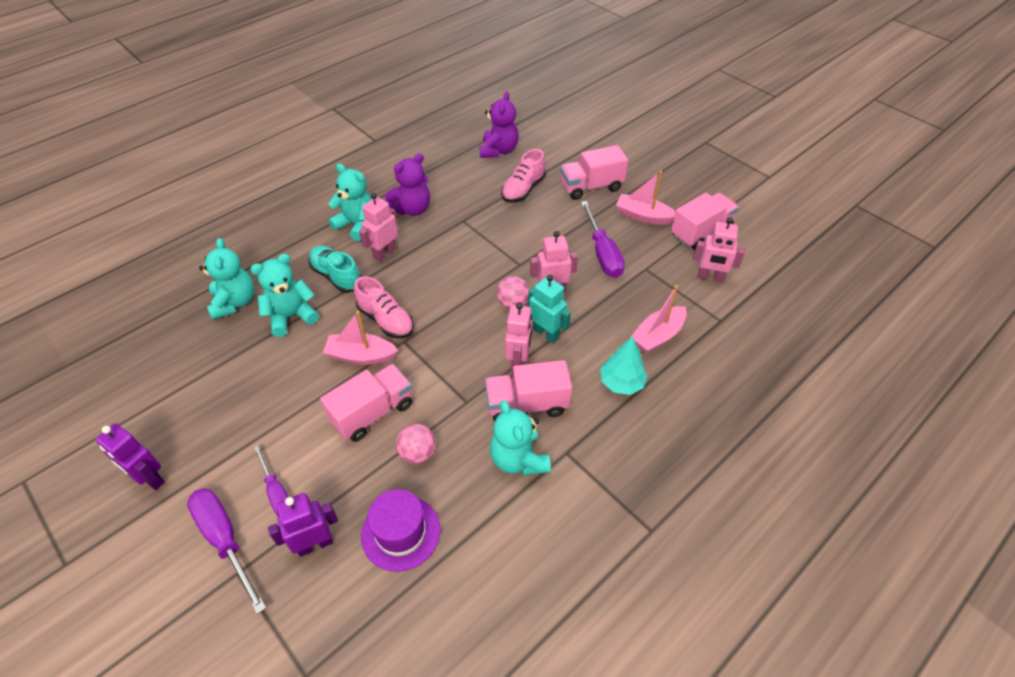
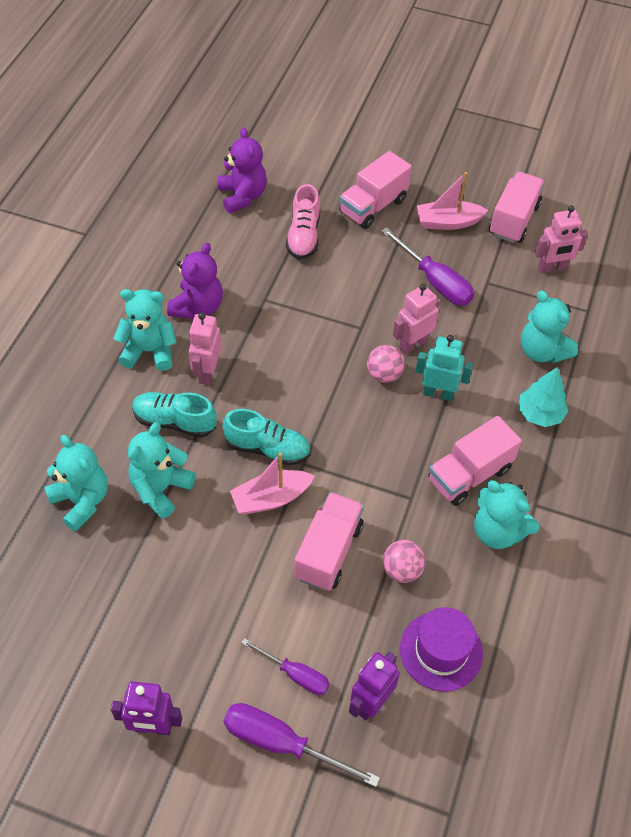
camera: 30 degrees left, 5 degrees up
pink shoe [354,276,414,338] -> turquoise shoe [222,409,311,465]
pink robot [505,303,532,371] -> none
pink boat [631,285,687,353] -> turquoise teddy bear [521,290,578,363]

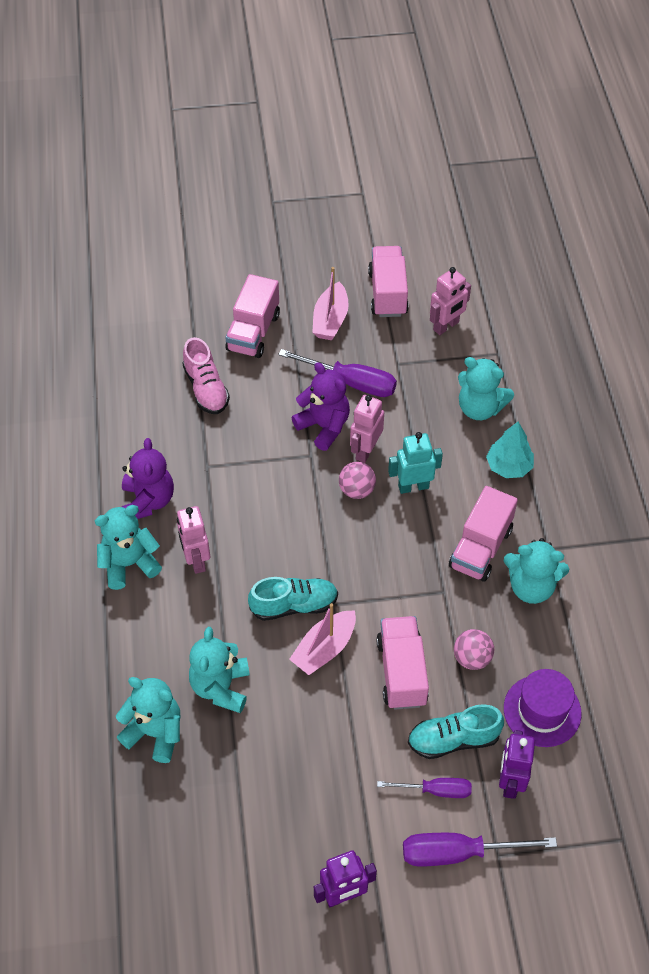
camera: 25 degrees left, 0 degrees up
turquoise shoe [132,392,217,438] -> turquoise shoe moved to [408,704,504,759]
purple teddy bear [218,127,267,213] -> purple teddy bear moved to [292,362,350,451]
pink boat [417,172,488,230] -> pink boat turned 45 degrees counterclockwise [312,267,349,340]

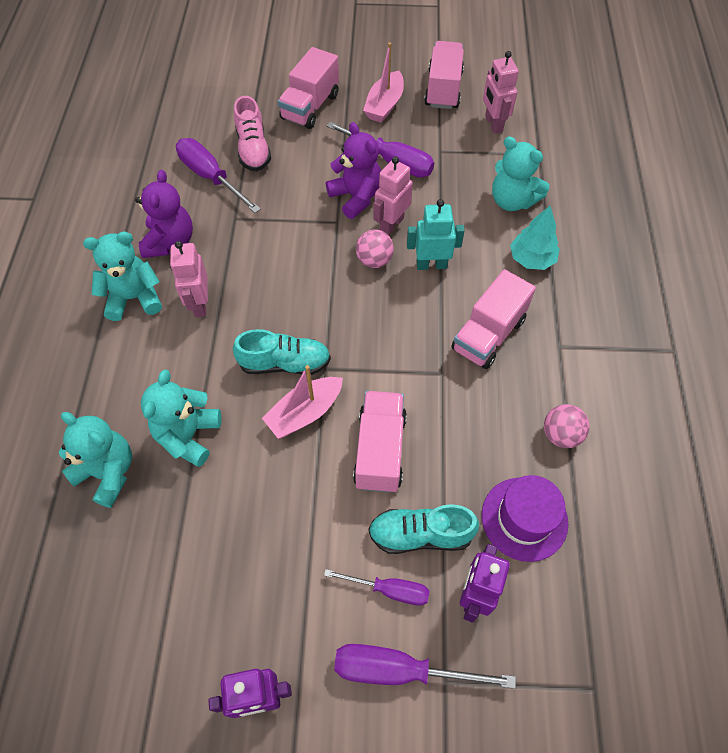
camera: 10 degrees right, 5 degrees up
pink robot [430,267,471,335] -> pink robot turned 105 degrees clockwise [483,51,519,134]
pink ball [454,629,494,670] -> pink ball moved to [544,404,590,448]
turquoise teddy bear [504,538,569,604] -> none
none -> purple screwdriver [176,138,261,213]

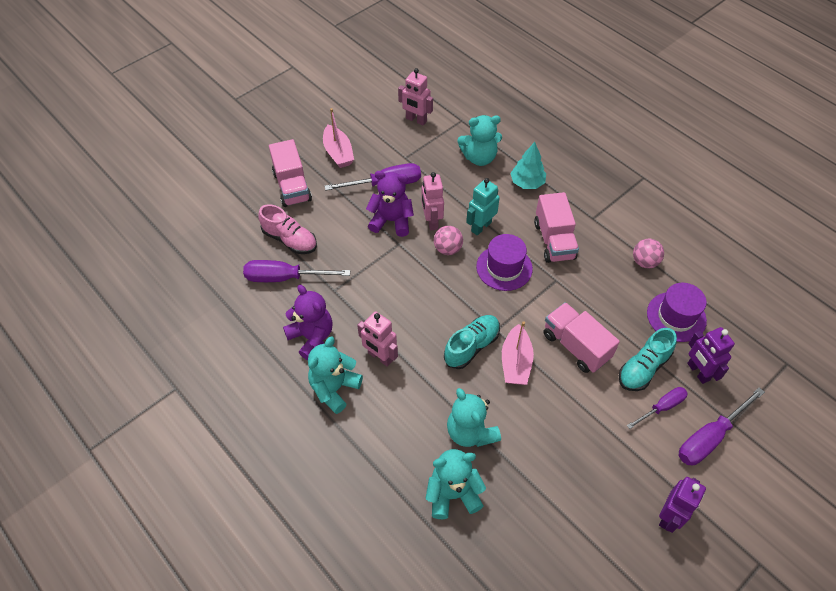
camera: 45 degrees left, 5 degrees down
pink truck [424,41,464,109] -> none
none -> purple hat [476,234,533,291]

